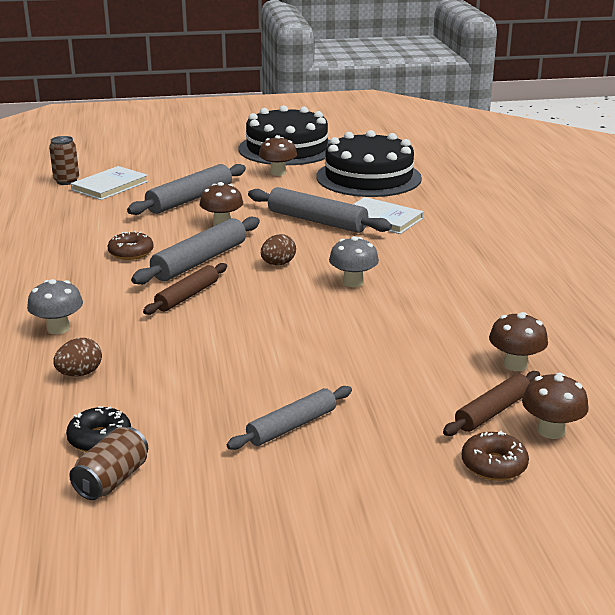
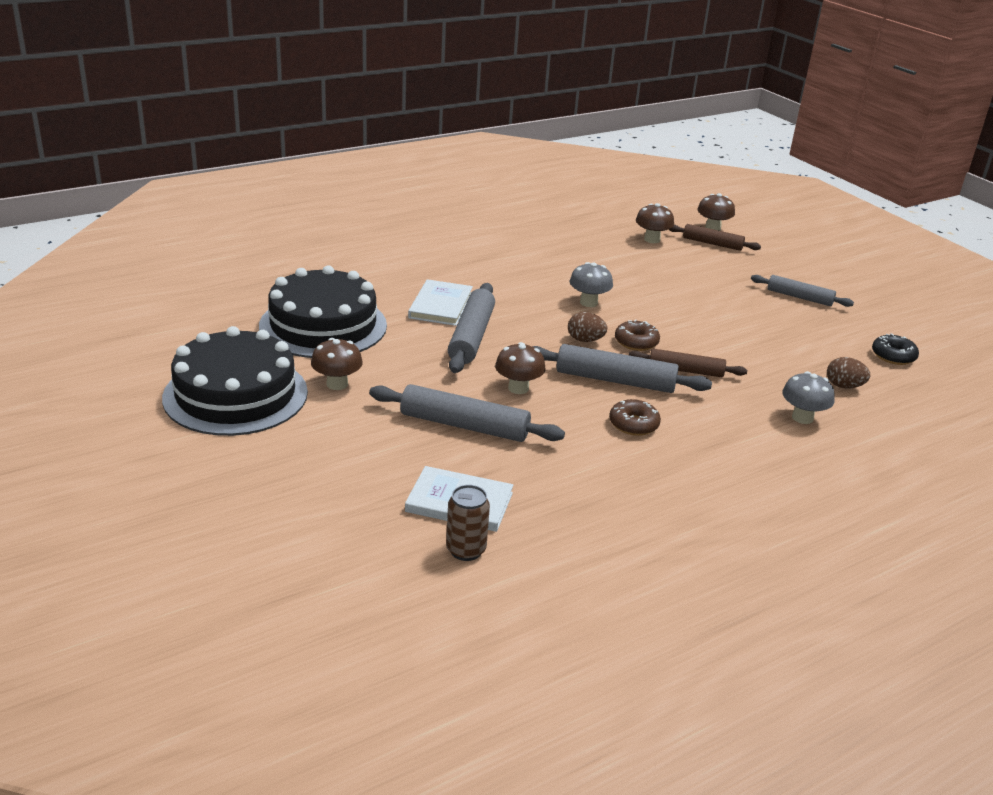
camera: 115 degrees left, 5 degrees up
brown can [69,427,148,500] -> none
brown donut [462,431,529,481] -> brown donut moved to [615,320,660,351]

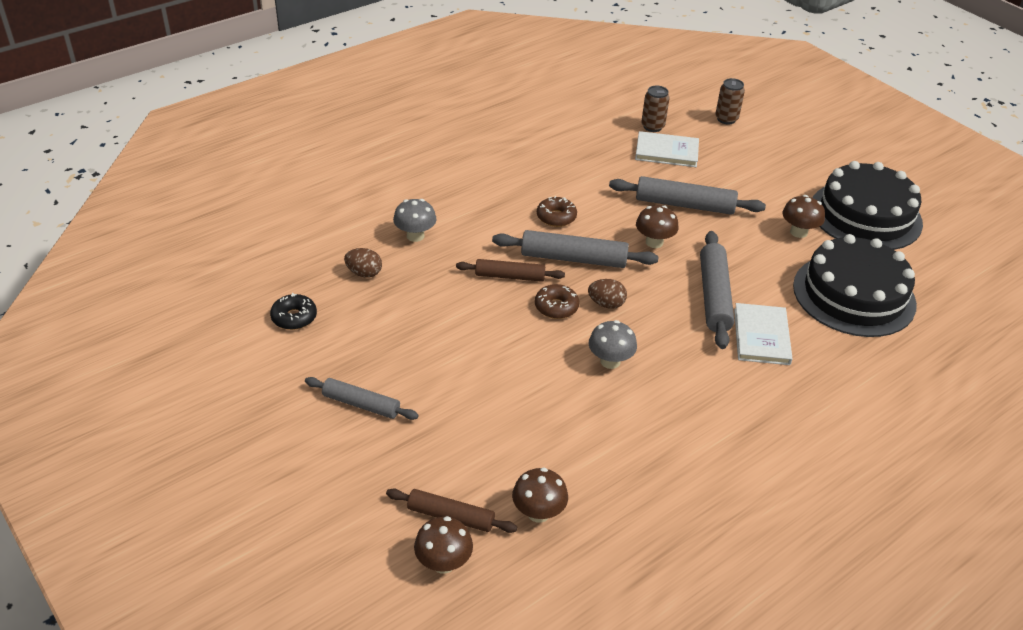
camera: 175 degrees right, 10 degrees up
none -> brown can [715,78,745,124]

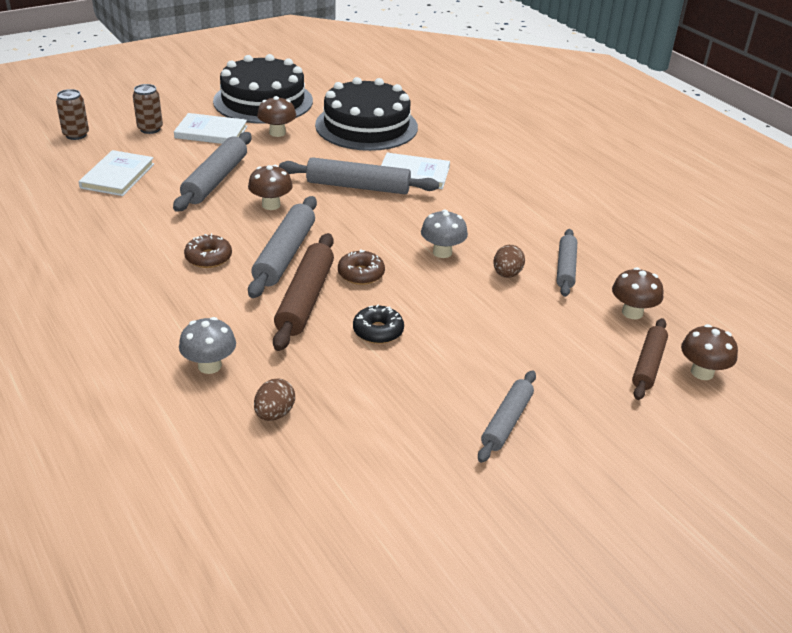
camera: 85 degrees left, 5 degrees down
black donut [270,293,317,330] -> black donut moved to [353,305,404,344]
brown rolling pin [456,259,565,282] -> brown rolling pin [273,233,334,351], size x1.55
brown egg [588,279,627,309] -> brown egg moved to [494,245,525,278]
brown can [641,85,670,132] -> brown can moved to [133,84,163,134]
none -> white book [174,113,247,144]
none -> grey rolling pin [556,229,577,297]

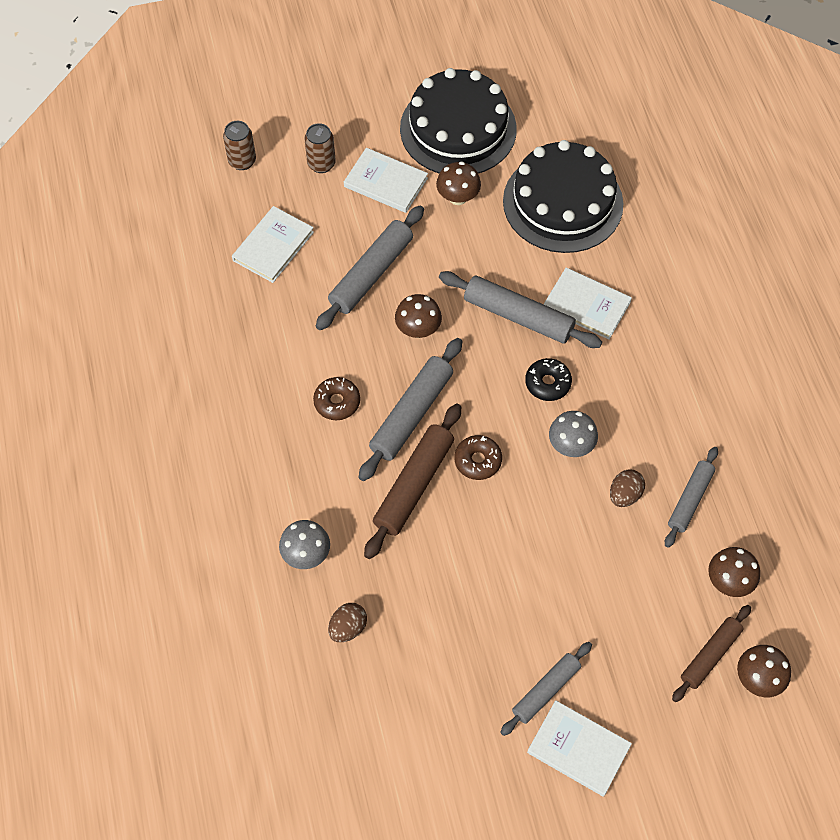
camera: 20 degrees right, 25 degrees up
black donut [353,305,404,344] -> black donut moved to [525,358,572,401]
none -> white book [527,700,632,797]

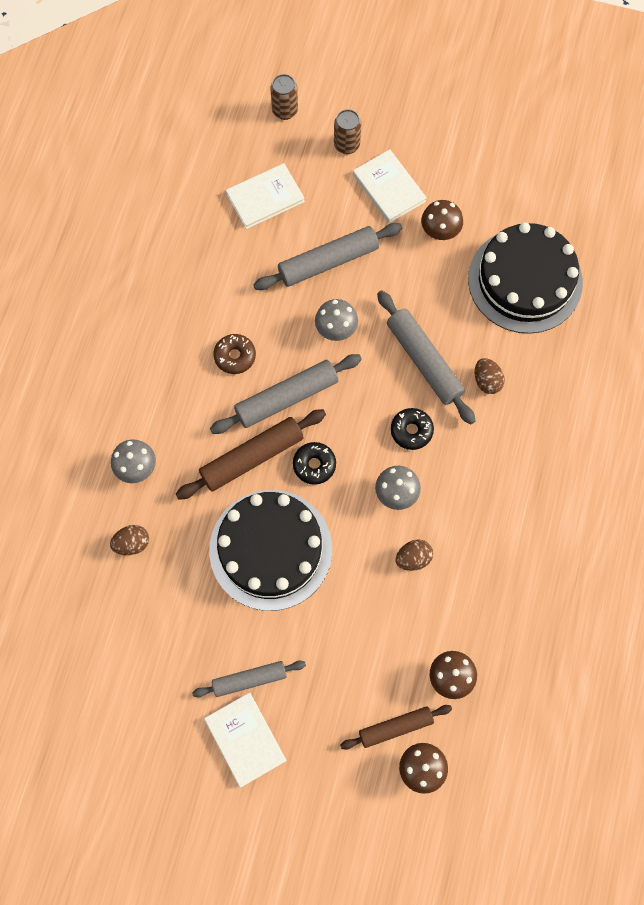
camera: 30 degrees right, 10 degrees up
brown mushroom [395,294,442,338] -> grey mushroom [315,299,358,341]
black cake [400,68,517,174] -> black cake moved to [209,490,332,611]
brown donut [454,435,502,480] -> black donut [293,442,336,485]
white book [544,268,632,340] -> brown egg [474,358,505,394]
grey rolling pin [665,447,718,548] -> none

